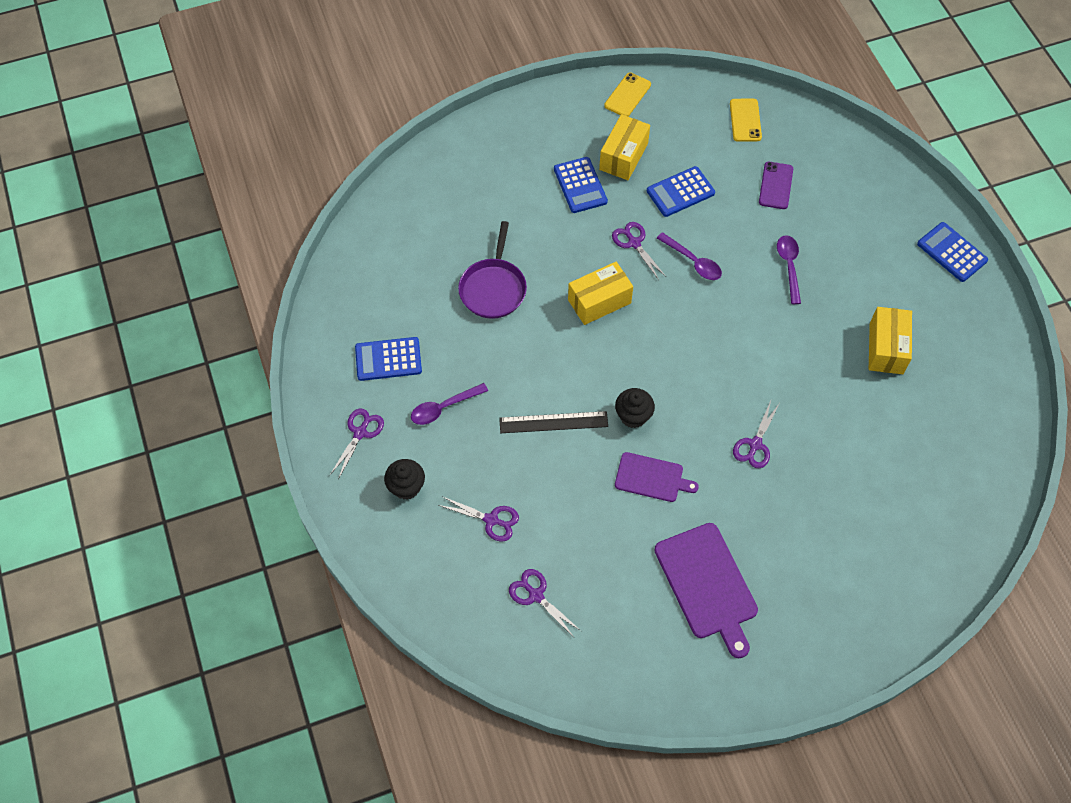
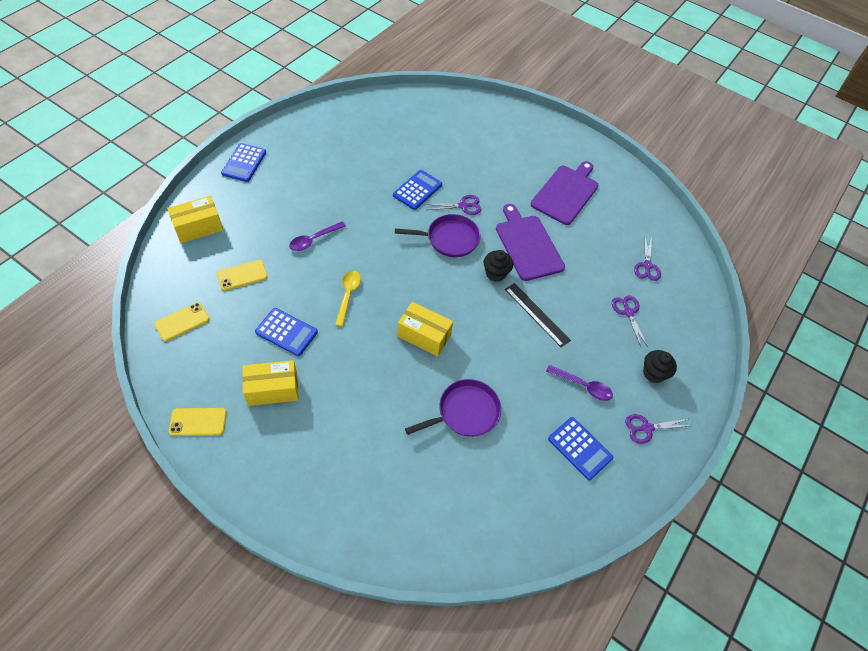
camera: 130 degrees left, 5 degrees down
blue calculator [554,157,608,213] -> blue calculator moved to [393,170,442,210]
purple scissors [612,222,666,280] -> none
purple cutting board [615,452,699,502] -> purple cutting board [496,204,565,281], size x1.63
purple spoon [657,232,722,280] -> yellow spoon [335,271,361,327]
purple phone [759,162,793,209] -> yellow phone [217,260,268,291]
yellow box [869,307,912,374] -> yellow box moved to [167,196,223,243]
none -> purple pan [395,214,481,257]

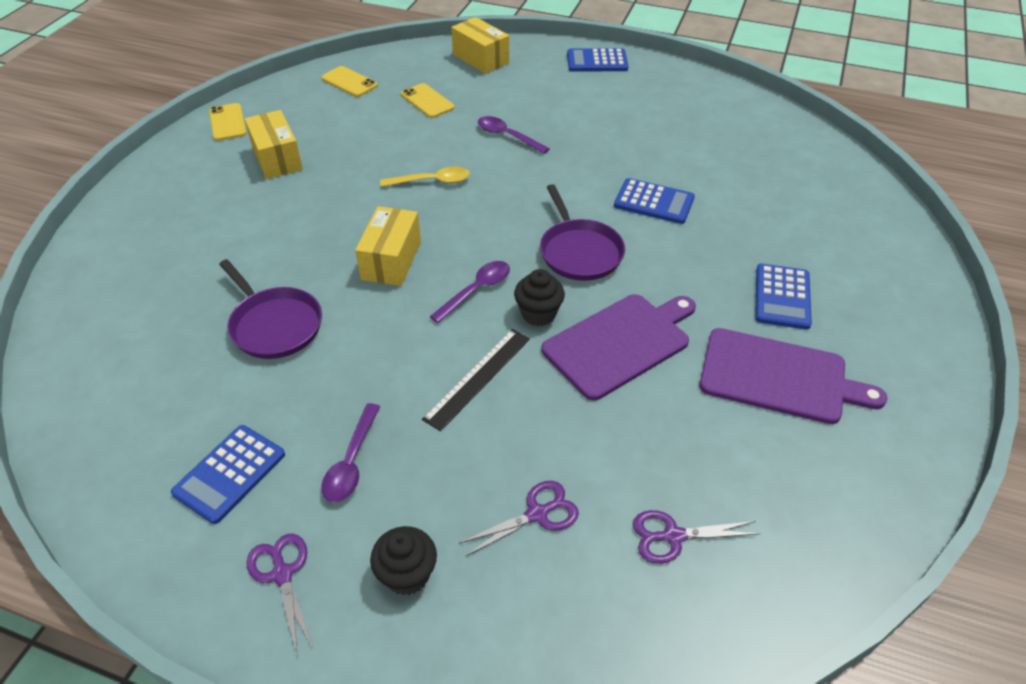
camera: 80 degrees right, 10 degrees down
blue calculator [255,308,318,356] -> blue calculator moved to [755,264,812,330]
purple scissors [426,195,481,215] -> none
none -> purple spoon [430,261,510,323]

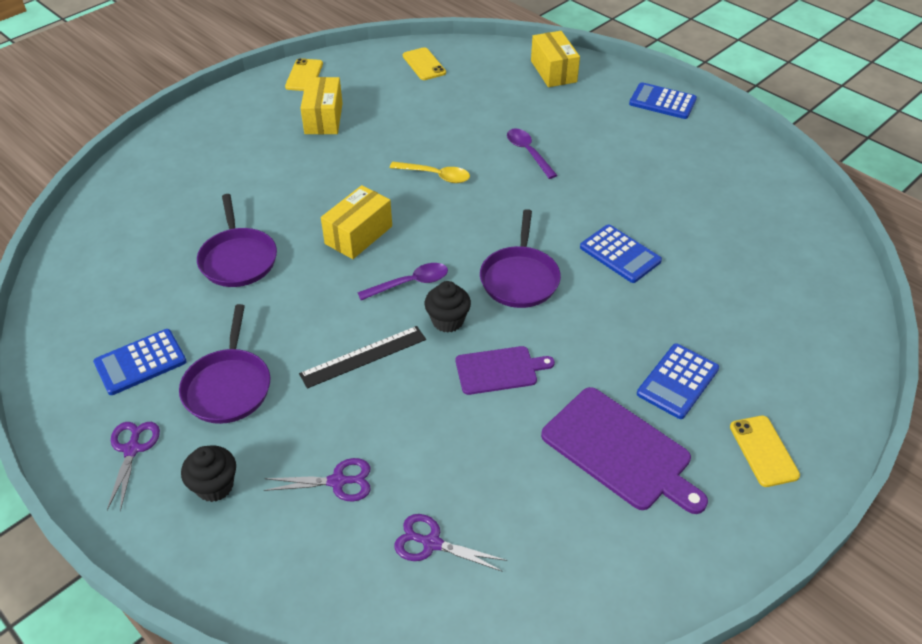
camera: 25 degrees right, 0 degrees up
purple spoon [321,403,380,502] -> purple pan [179,304,270,424]
yellow phone [401,83,455,118] -> yellow phone moved to [730,415,800,487]
purple cutting board [541,294,696,401] -> purple cutting board [456,346,555,395], size x0.61

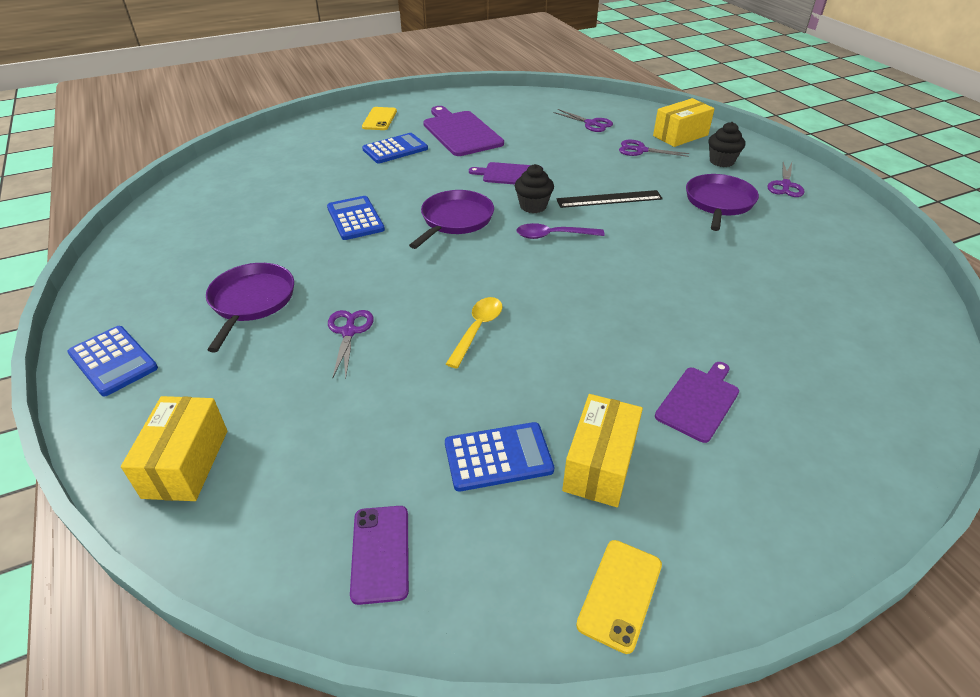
camera: 160 degrees left, 5 degrees down
blue calculator [93,329,187,395] -> blue calculator moved to [445,422,554,491]
purple pan [197,194,277,287] -> purple pan moved to [206,263,294,352]
yellow box [321,185,392,259] -> yellow box moved to [653,98,715,147]
yellow spoon [390,162,470,183] -> yellow spoon turned 75 degrees clockwise [446,297,502,369]
yellow phone [403,47,446,80] -> purple phone [350,506,409,605]
purple spoon [507,129,557,179] -> purple scissors [328,310,374,379]
none -> purple cutting board [655,362,739,443]

